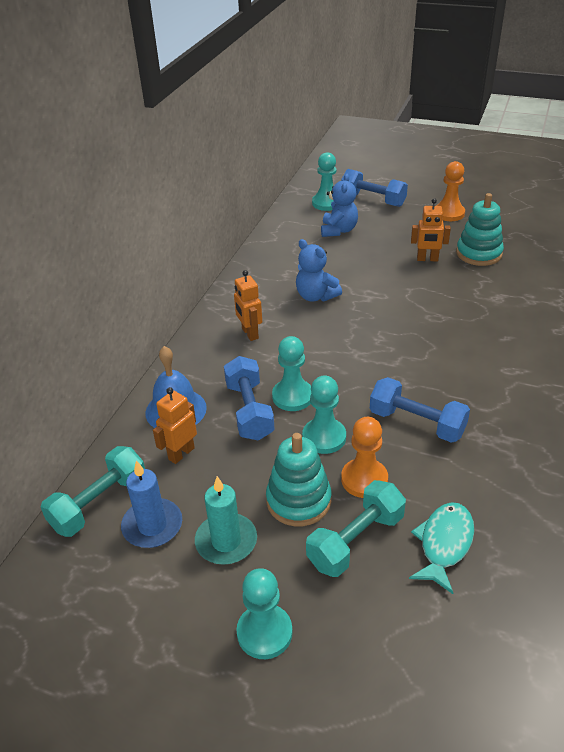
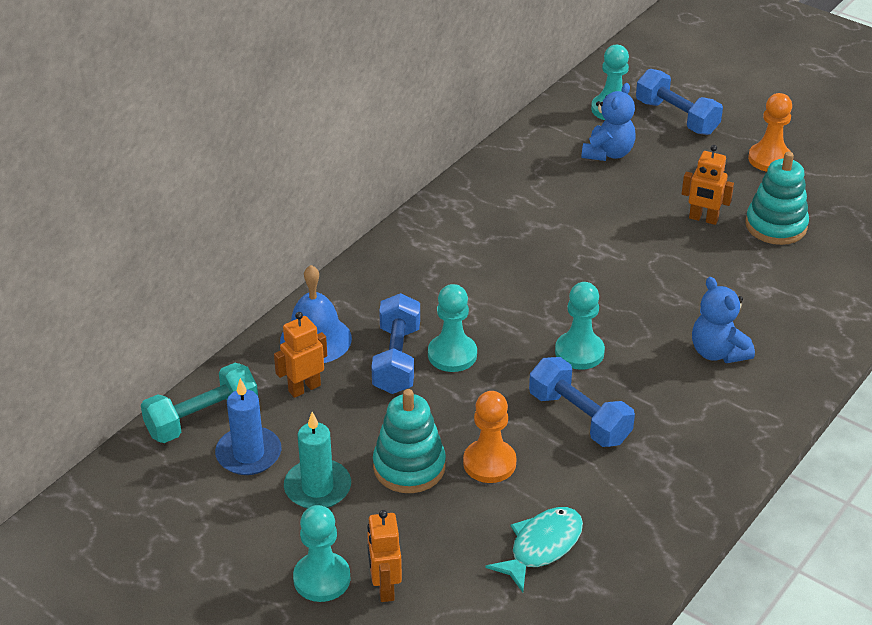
camera: 15 degrees right, 0 degrees up
orange robot [234,270,262,341] -> orange robot moved to [367,510,402,602]
blue teddy bear [296,239,342,302] -> blue teddy bear moved to [692,277,755,363]
turquoise pawn [302,376,346,454] -> turquoise pawn moved to [555,282,605,370]
turquoise dumbbell [306,480,406,577] -> none

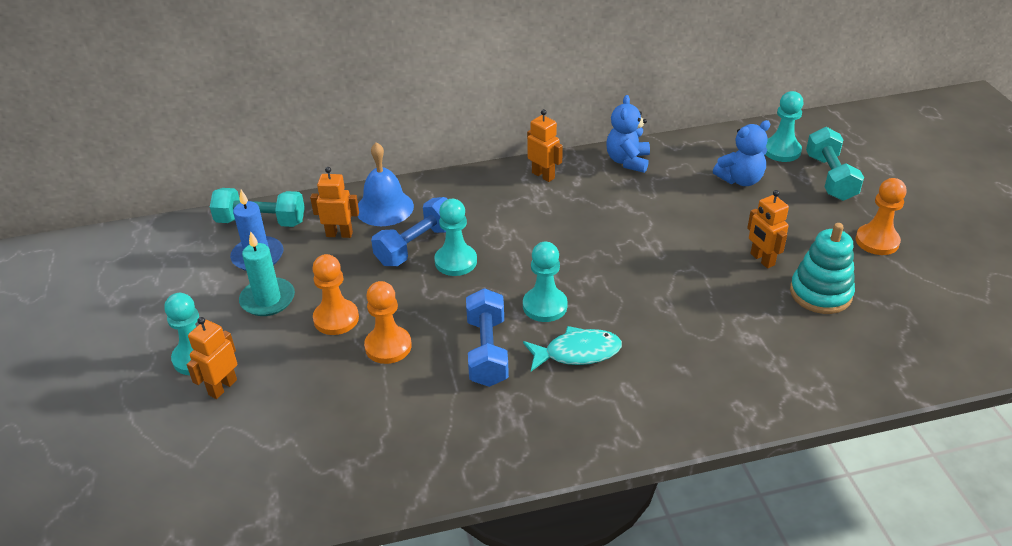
camera: 40 degrees right, 0 degrees up
turquoise stacking toy [373,389,446,493] -> orange pawn [312,254,359,335]
turquoise fish [486,507,583,592] -> turquoise fish moved to [523,326,622,371]
blue dumbbell [636,69,723,135] -> turquoise dumbbell [806,127,864,201]
blue teddy bear [692,277,755,363] -> blue teddy bear moved to [606,95,650,173]
none -> orange robot [527,109,563,182]

